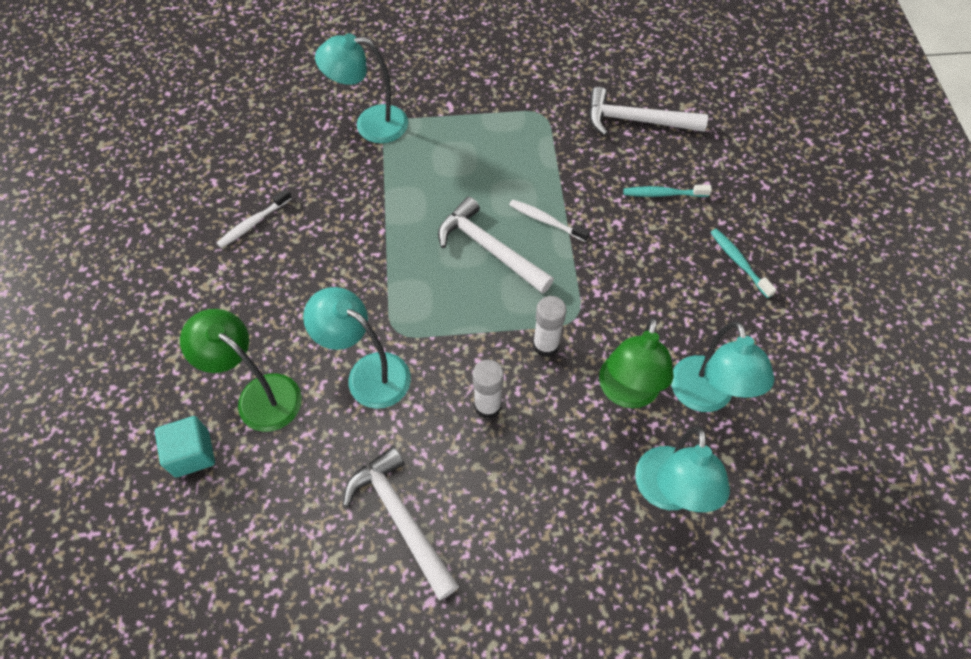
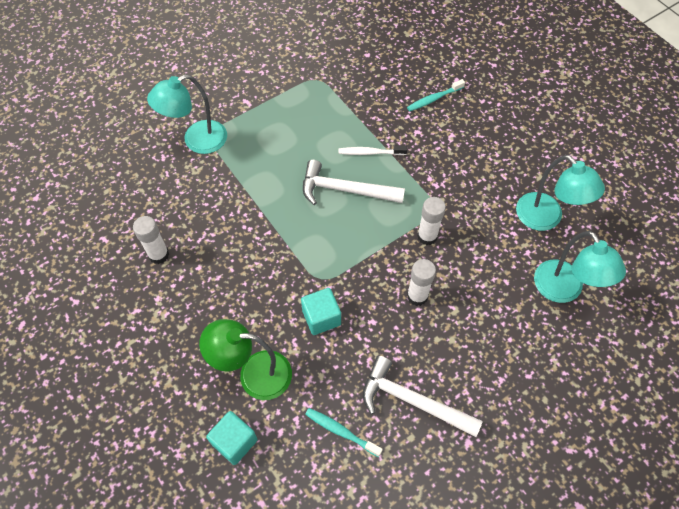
camera: 30 degrees left, 0 degrees up
white toothbrush [217,189,292,248] -> white glue stick [133,216,169,264]
turquoise lamp [303,287,411,409] -> turquoise cube [301,288,341,335]
white hammer [589,87,708,135] -> none
green lamp [599,317,674,408] -> none
turquoise toothbrush [710,229,776,298] -> turquoise toothbrush moved to [305,408,383,457]

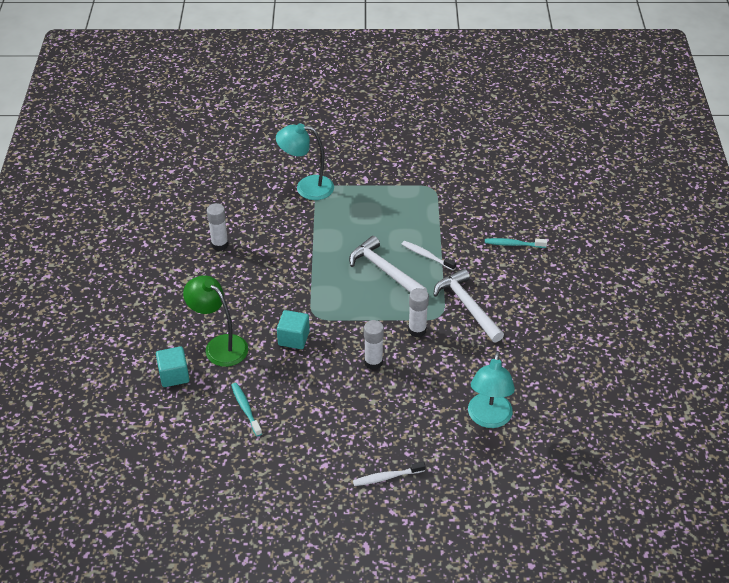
camera: 35 degrees right, 15 degrees down
white hammer [363,356,483,437] -> white hammer moved to [433,268,504,343]
turquoise lamp [516,155,605,231] -> none
none -> white toothbrush [353,462,426,486]

